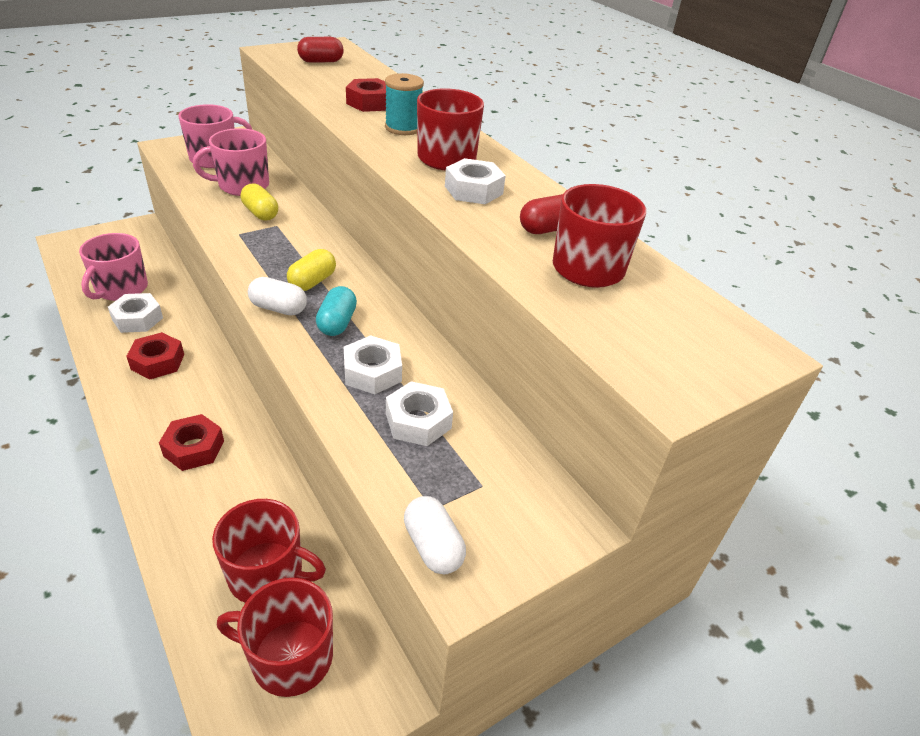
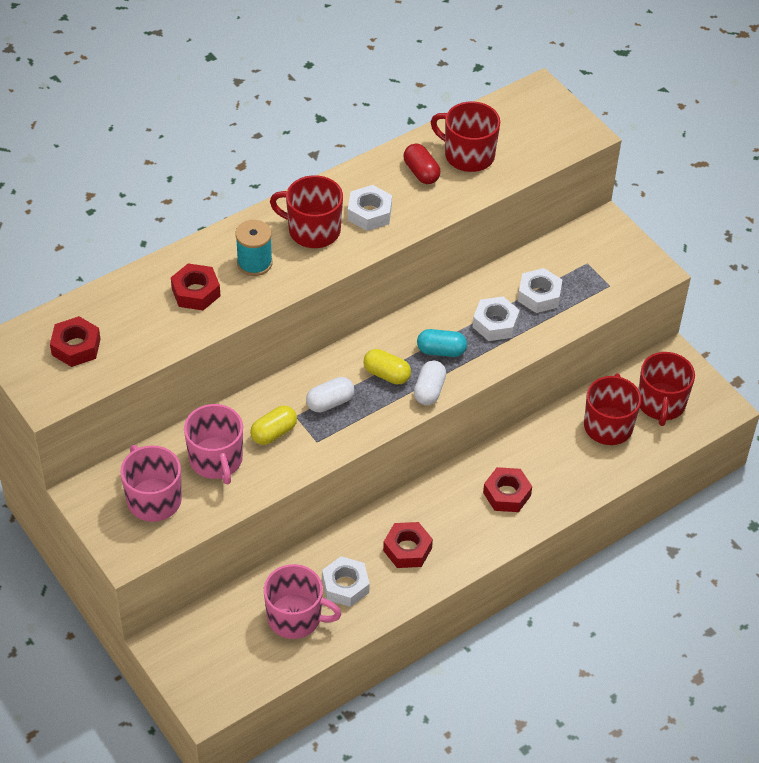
camera: 90 degrees left, 10 degrees up
red capsule [297,37,343,63] -> red nut [50,316,100,367]
white capsule [404,496,466,574] -> white capsule moved to [306,377,354,413]

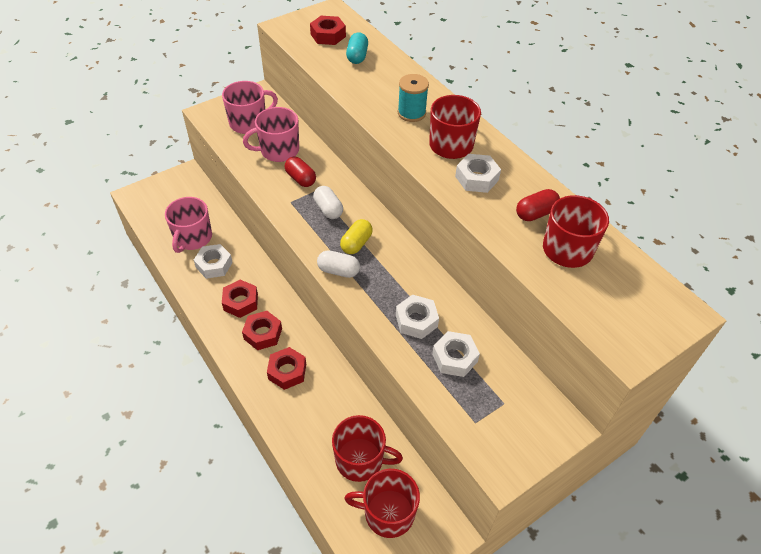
camera: 90 degrees right, 0 degrees up
red nut [171,263,220,310] -> red nut moved to [242,311,282,350]
yellow capsule [250,406,297,445] -> red capsule [285,156,316,187]
turquoise capsule [417,329,467,357] -> turquoise capsule moved to [346,32,368,64]

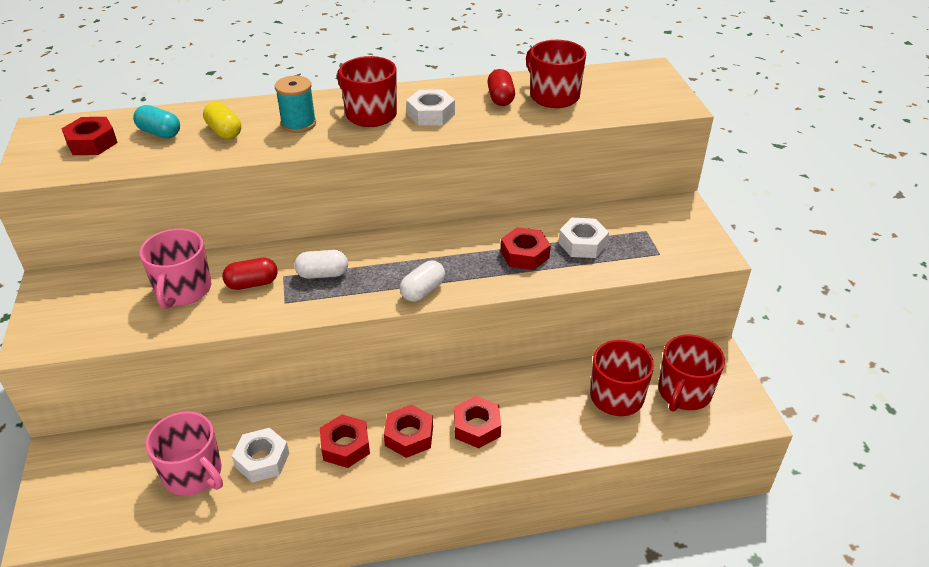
camera: 65 degrees left, 10 degrees down
pink mug [222,81,278,134] -> none
yellow capsule [340,219,373,254] -> yellow capsule moved to [203,102,241,139]
white nut [396,294,439,339] -> red nut [501,227,551,270]

